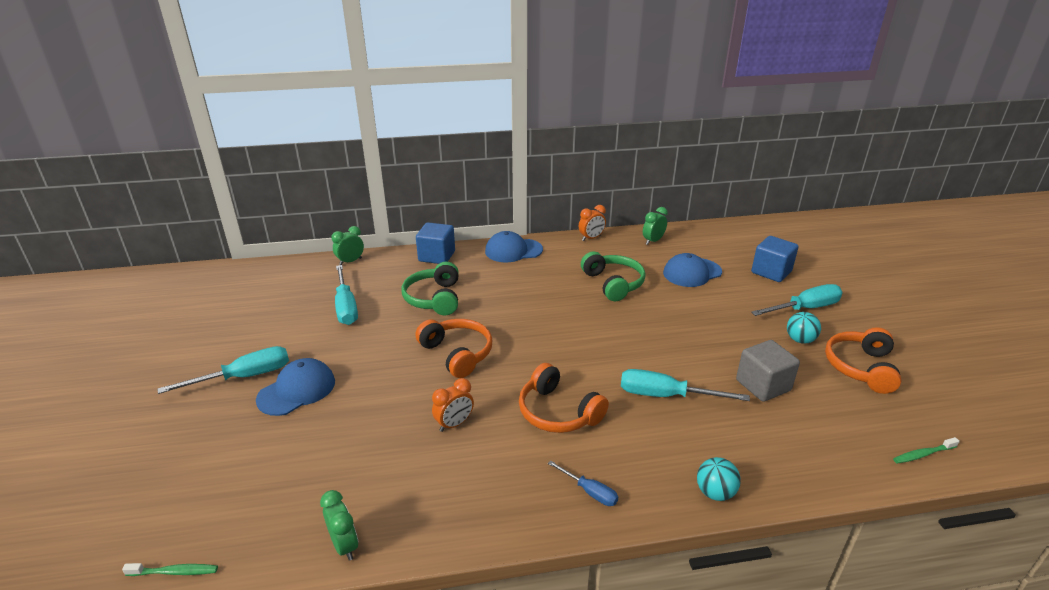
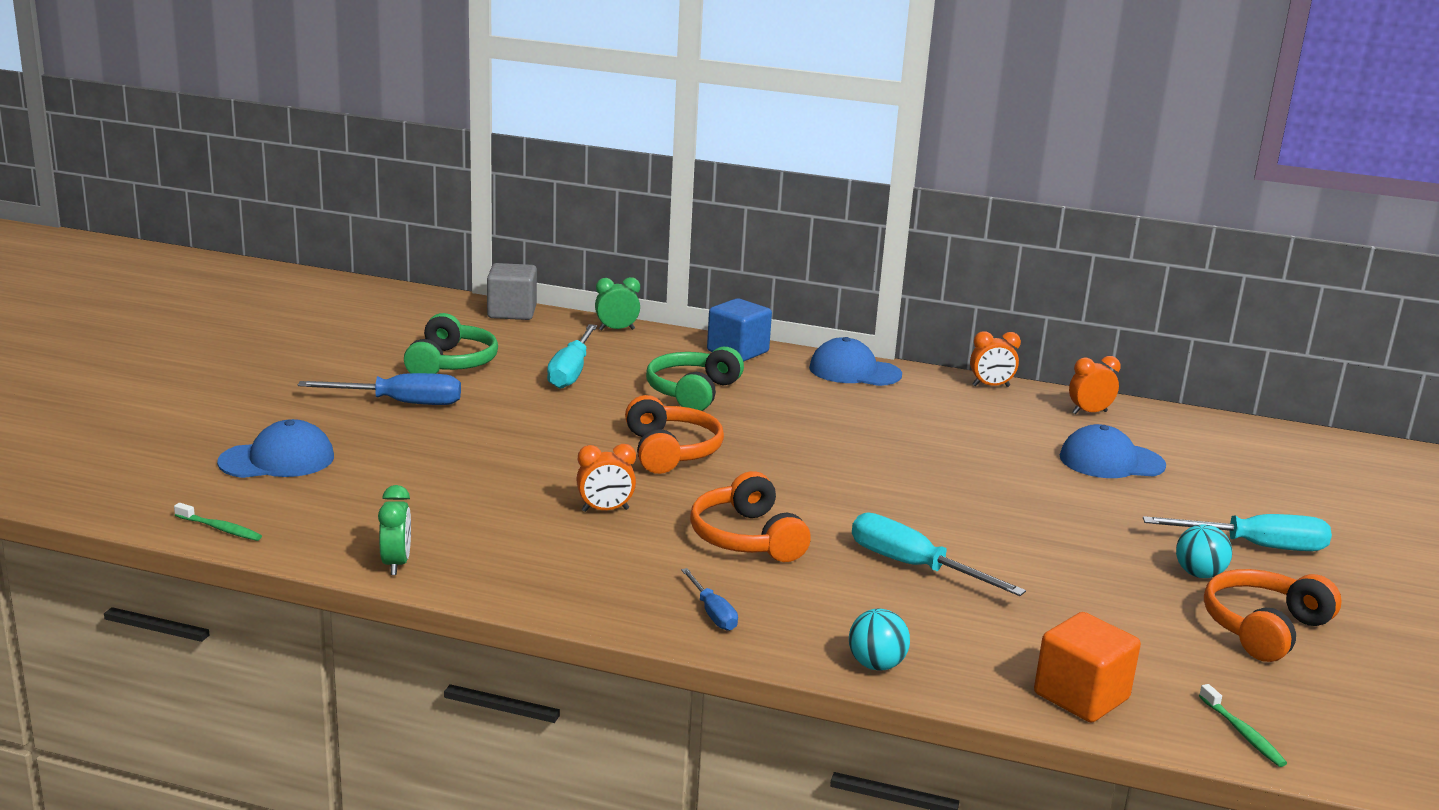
camera: 25 degrees right, 10 degrees down
turquoise screwdriver [157,346,289,394] -> blue screwdriver [298,373,461,405]
blue cap [256,358,335,416] -> blue cap moved to [217,419,334,478]
green headphones [581,251,646,301] -> green headphones moved to [404,313,498,374]
green clock [643,207,668,245] -> orange clock [1069,356,1121,414]
grey cube [736,340,800,402] -> grey cube moved to [487,263,537,320]
blue cube [751,236,799,282] -> none
green toothbrush [893,437,960,464] -> green toothbrush turned 120 degrees counterclockwise [1199,684,1287,767]
none -> orange cube [1034,612,1141,723]

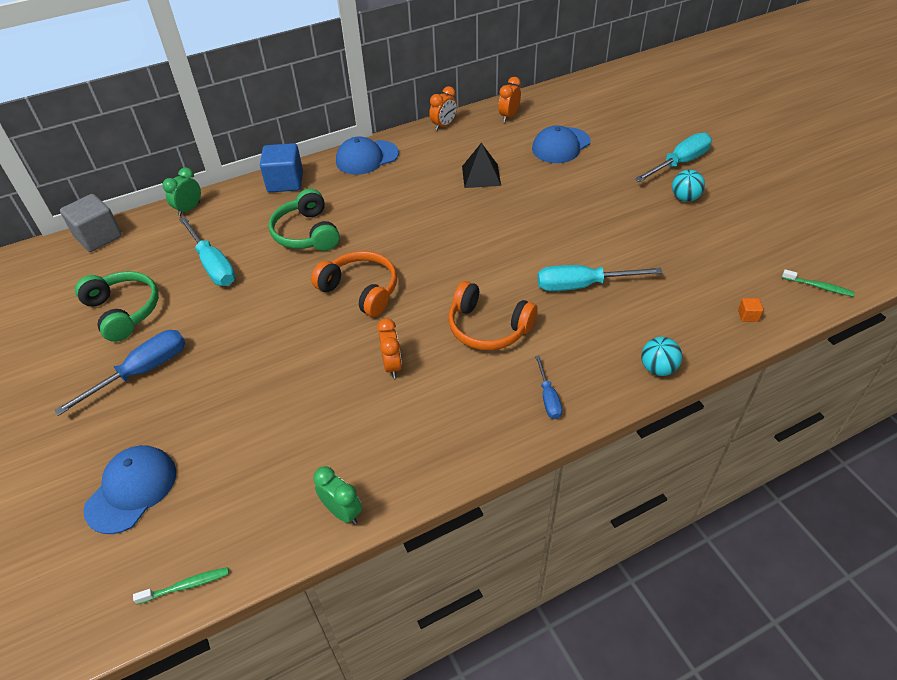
camera: 40 degrees left, 25 degrees up
orange clock [576,444,636,512] -> orange clock turned 45 degrees counterclockwise [377,318,402,378]
blue screwdriver [681,568,738,631] -> blue screwdriver turned 60 degrees clockwise [535,355,562,419]
orange cube [1034,612,1141,723] -> orange cube [738,298,763,322], size x0.41
orange headphones [1204,569,1342,662] -> none
none -> black pyramid [462,143,501,188]

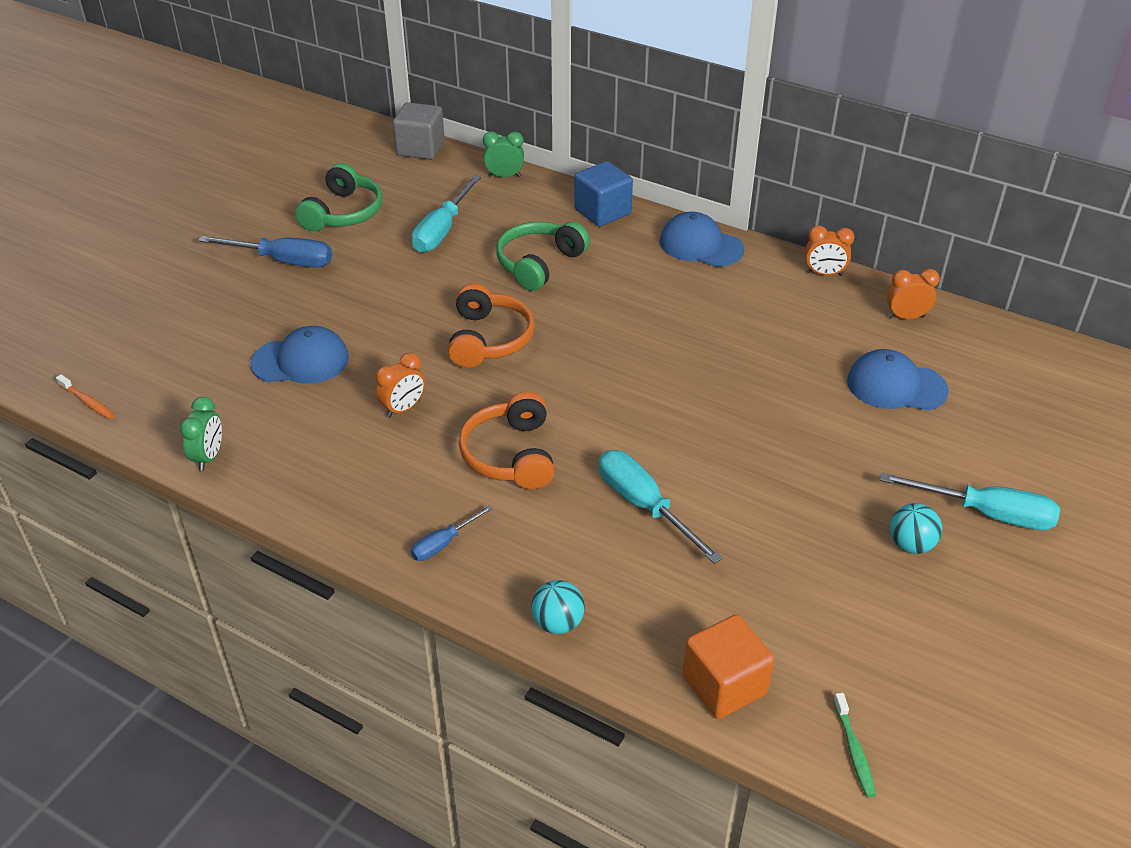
camera: 55 degrees right, 5 degrees down
blue cap [83,445,176,534] -> blue cap moved to [250,326,349,384]
green toothbrush [133,567,229,605] -> orange toothbrush [56,374,115,419]
black pyramid [462,143,501,188] -> none
orange cube [738,298,763,322] -> orange cube [683,614,775,719], size x2.43

